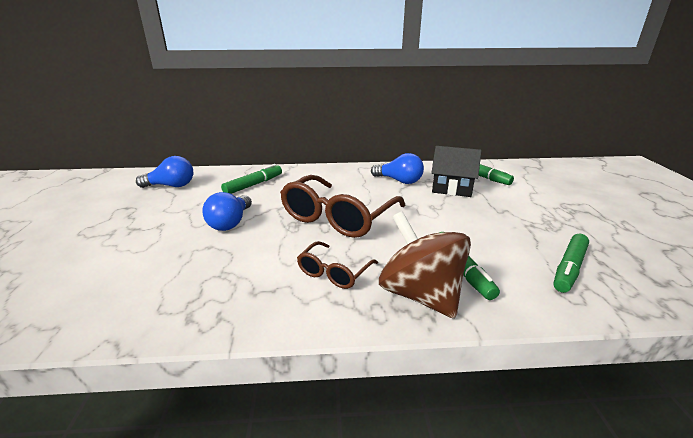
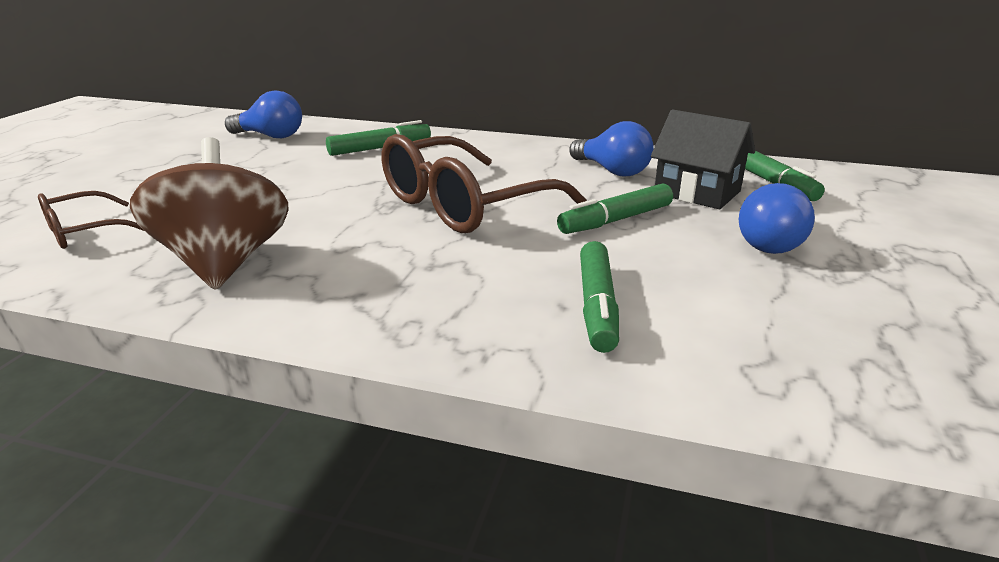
camera: 20 degrees right, 0 degrees up
blue light bulb [202,192,252,231] -> blue light bulb moved to [739,183,815,254]
brown glasses [297,241,378,289] -> brown glasses moved to [38,191,144,249]
brown spinning top [379,211,471,318] -> brown spinning top moved to [130,137,289,290]
green marker [553,234,589,293] -> green marker moved to [557,184,673,234]

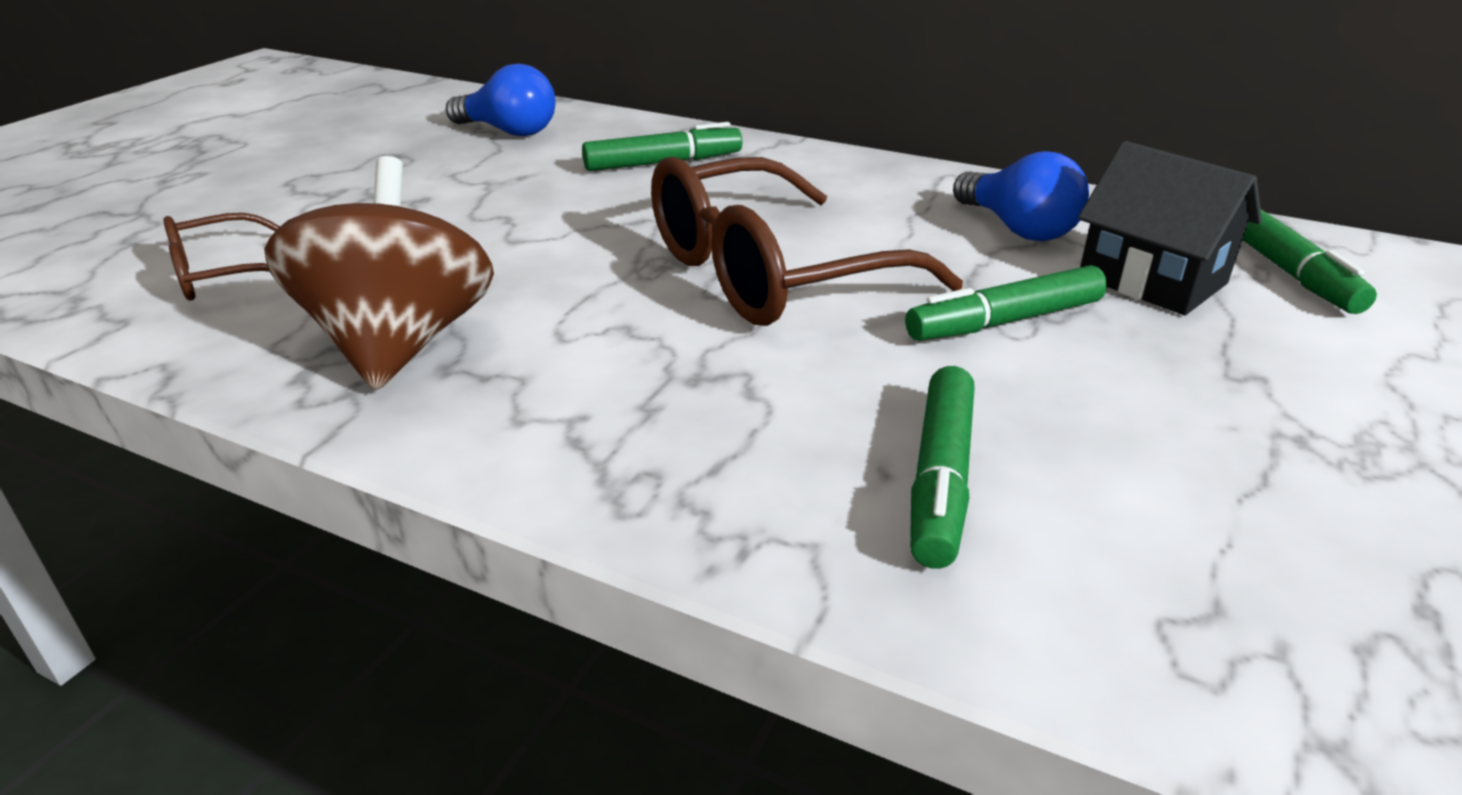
camera: 10 degrees right, 5 degrees up
blue light bulb [739,183,815,254] -> none

